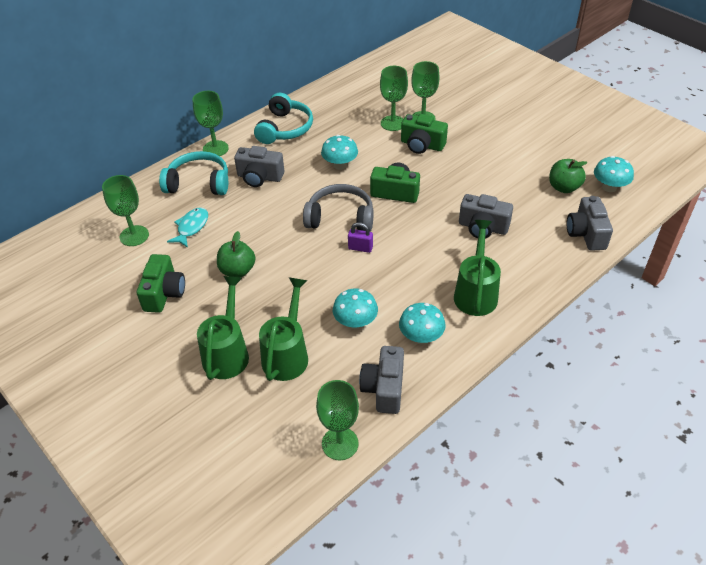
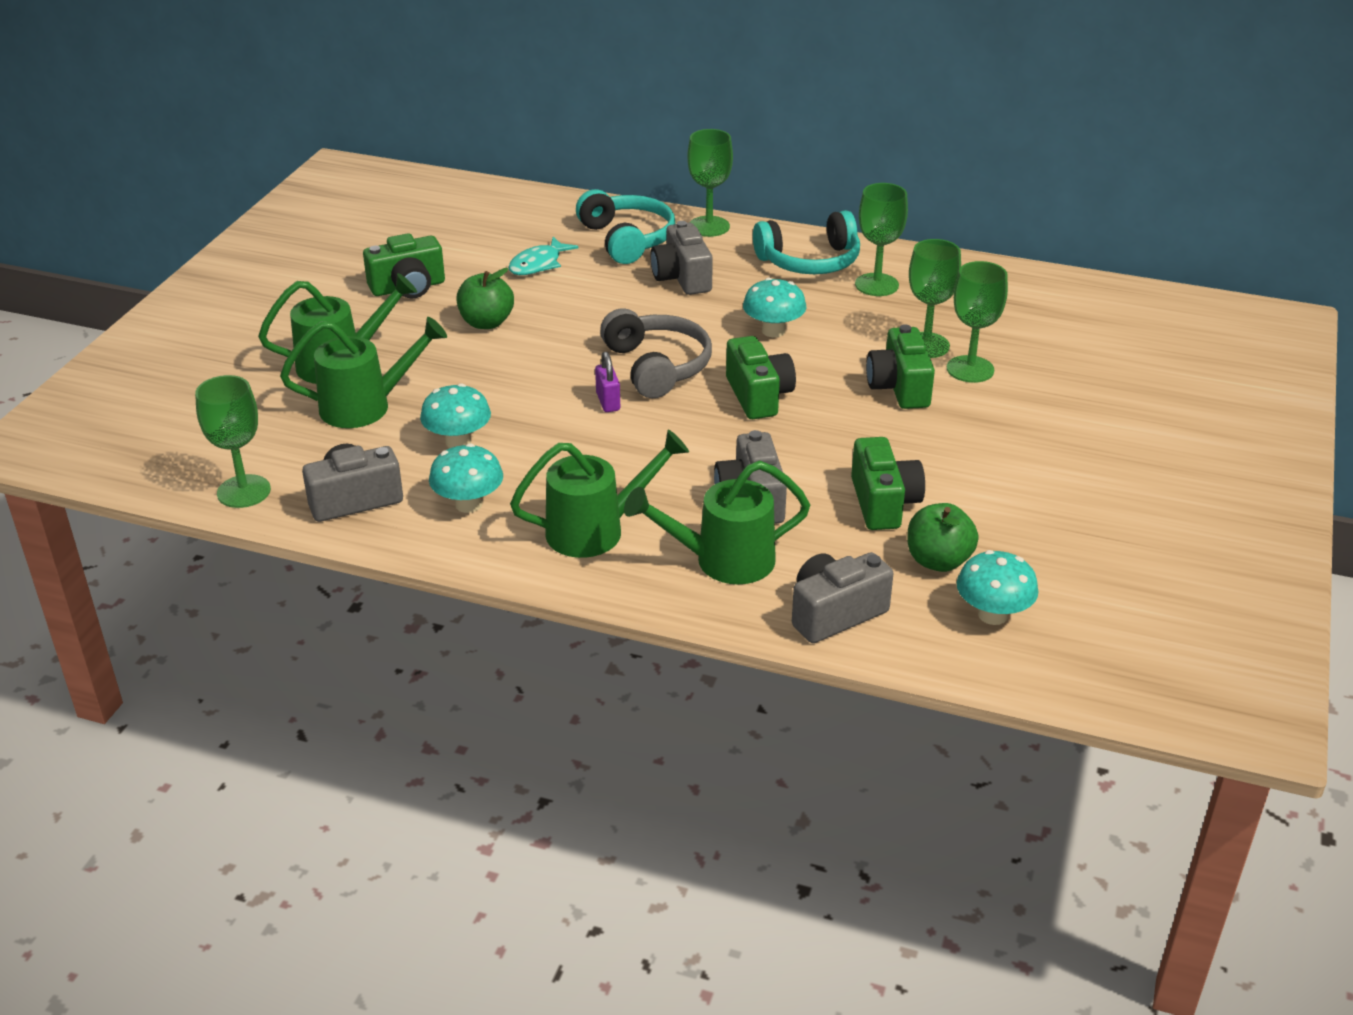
camera: 60 degrees right, 10 degrees down
green goblet [102,175,149,246] -> green goblet moved to [855,183,908,296]
turquoise fish [167,208,208,248] -> turquoise fish turned 135 degrees clockwise [508,237,579,275]
none -> green watering can [624,461,810,584]
none -> green camera [851,437,925,530]

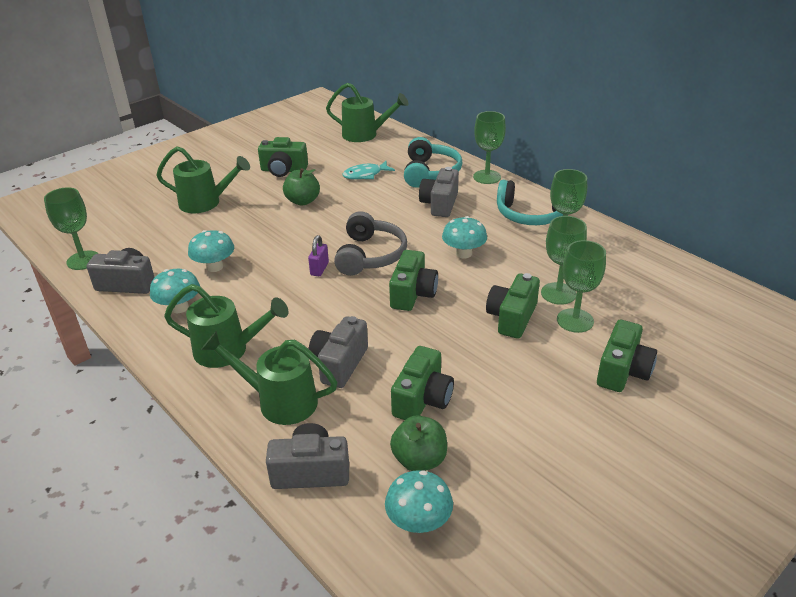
camera: 30 degrees right, 0 degrees up
green watering can [280,317,447,428] -> green watering can moved to [326,83,408,142]
none -> green camera [597,320,657,392]

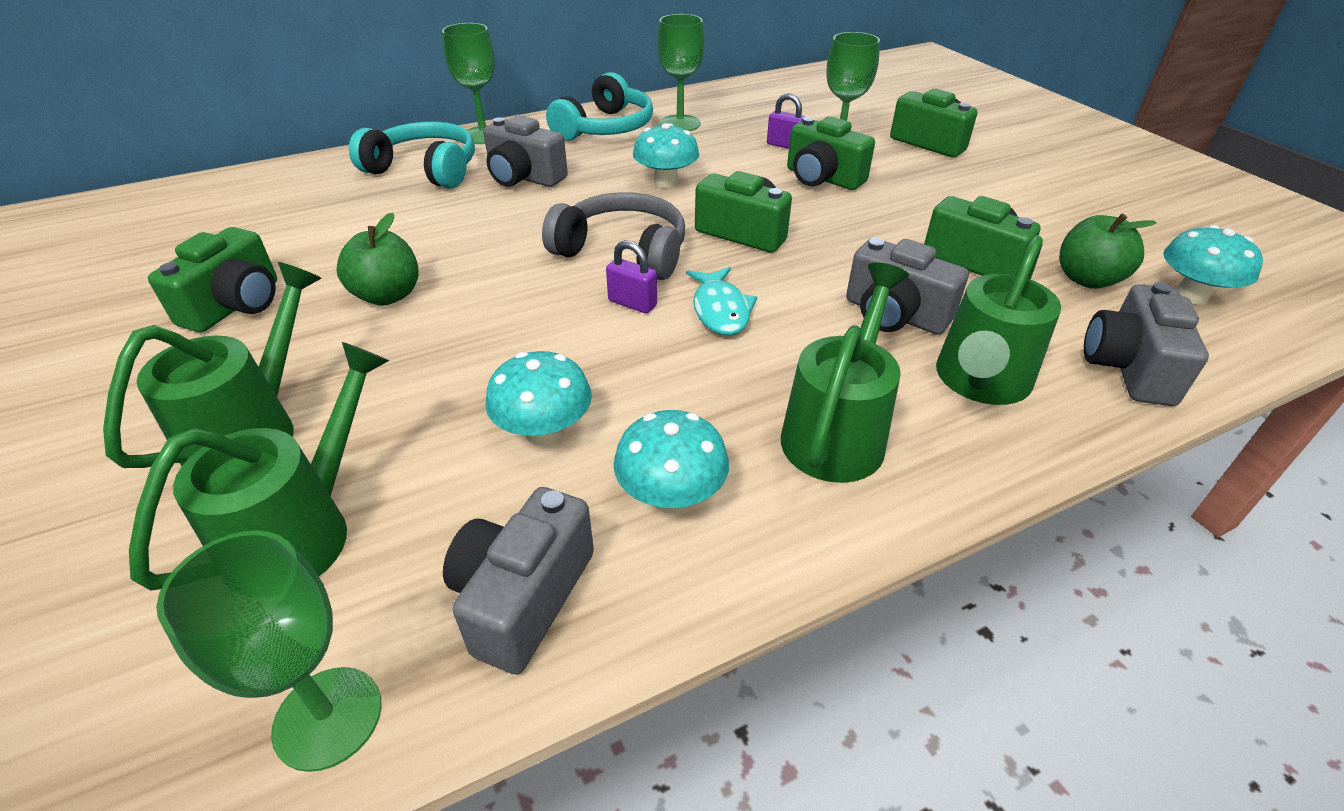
camera: 75 degrees left, 5 degrees up
green watering can [326,83,408,142] -> green watering can moved to [129,342,389,591]
turquoise fish [343,161,395,180] -> turquoise fish moved to [686,267,757,335]
green goblet [541,216,587,305] -> purple padlock [767,93,805,149]

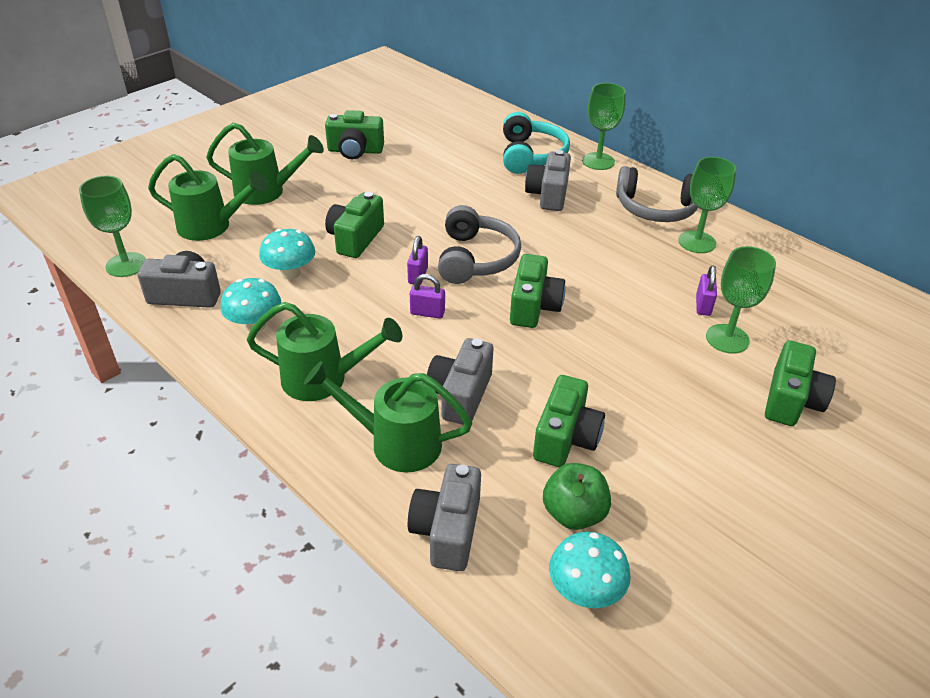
camera: 70 degrees right, 0 degrees up
green apple [336,212,418,306] -> none
turquoise headphones [546,72,653,141] -> grey headphones [616,166,698,222]
turquoise mushroom [633,123,699,188] -> none
turquoise fish [686,267,757,335] -> purple padlock [410,274,445,319]
green camera [787,116,875,190] -> green camera moved to [325,192,384,258]
grey camera [1084,282,1209,406] -> grey camera turned 75 degrees counterclockwise [408,464,481,571]

